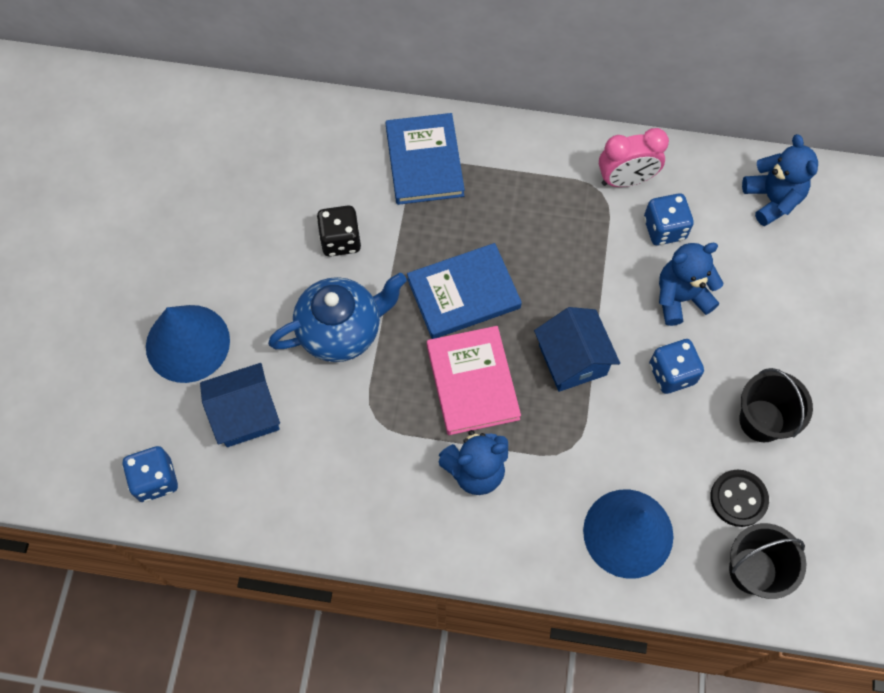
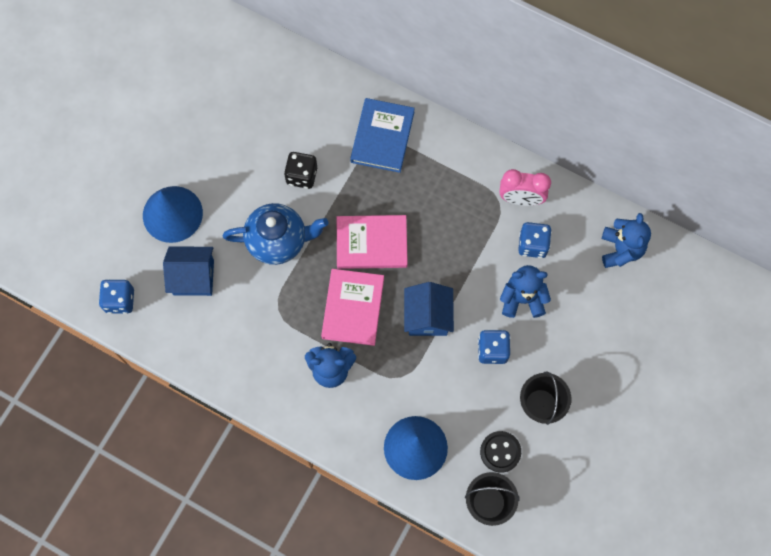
camera: 20 degrees right, 5 degrees up
blue book [407,243,522,339] -> pink book [337,215,408,269]

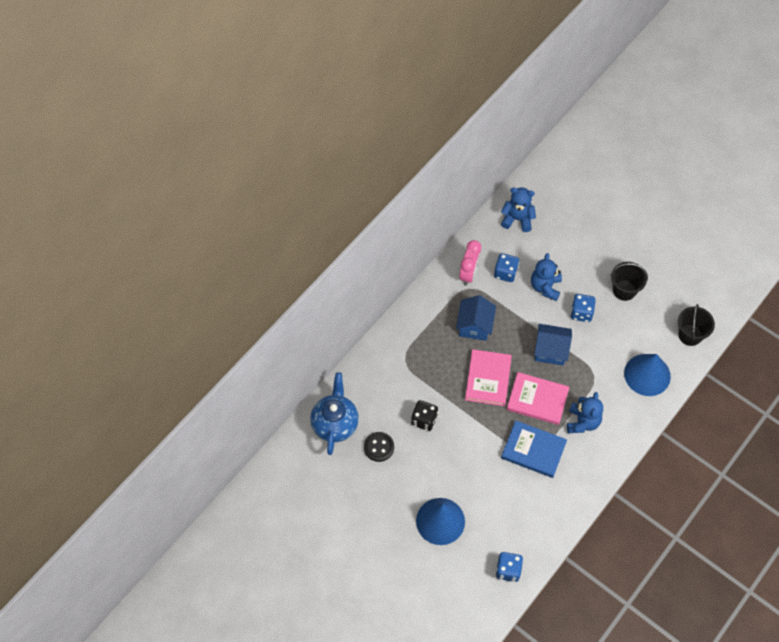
camera: 80 degrees left, 10 degrees down
blue house [163,246,214,296] -> blue house moved to [456,295,496,341]
blue teapot [223,203,328,265] -> blue teapot moved to [310,372,359,455]
blue book [350,98,415,173] -> blue book moved to [501,420,567,478]
black button [480,431,521,473] -> black button moved to [364,432,394,462]

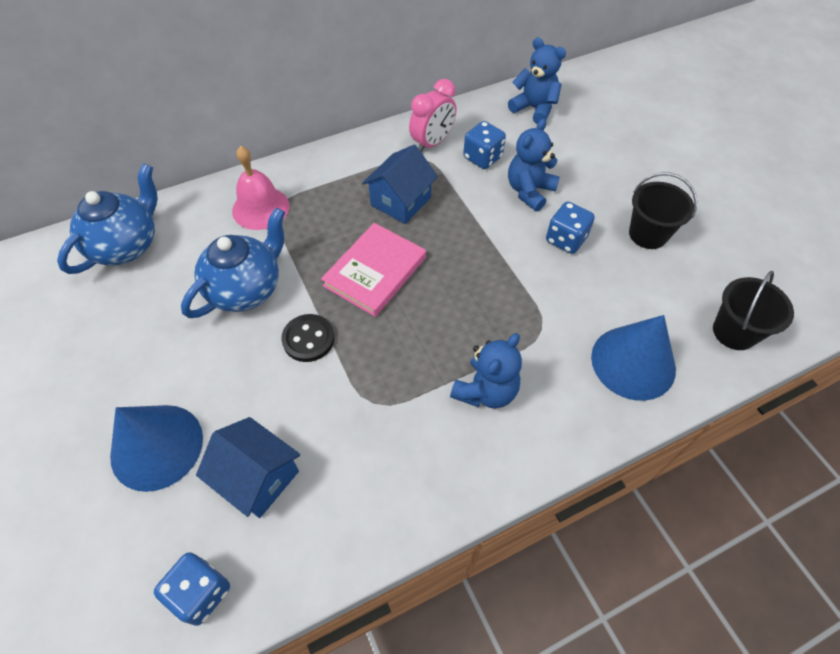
camera: 25 degrees right, 5 degrees down
black button [364,432,394,462] -> black button moved to [281,314,335,362]
black dice [411,400,438,431] -> blue teapot [181,208,285,318]
blue book [501,420,567,478] -> none
pink book [507,372,569,425] -> none
blue house [534,324,572,365] -> blue house moved to [196,417,300,518]
none -> pink bell [232,146,290,230]

